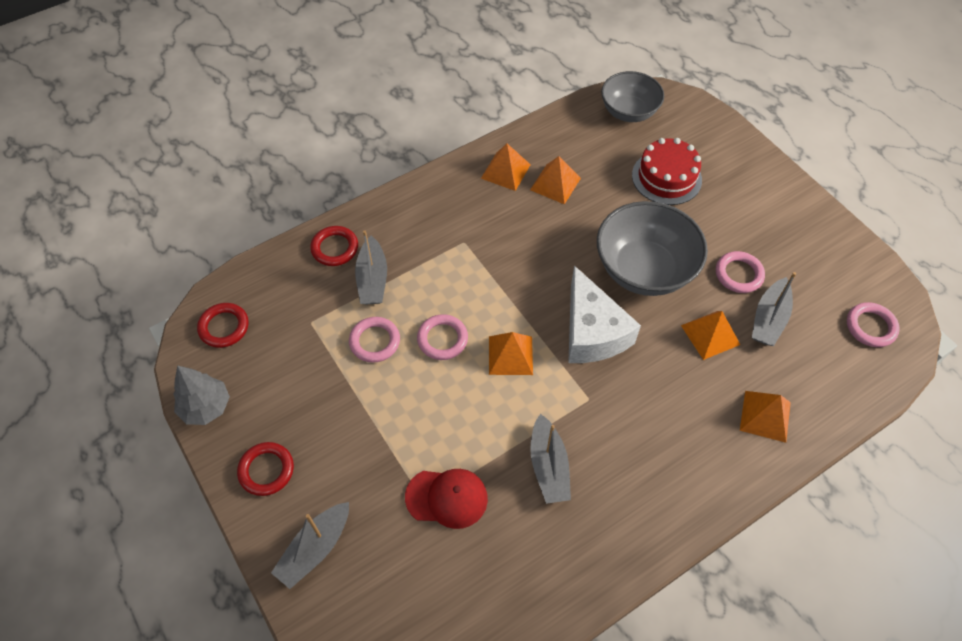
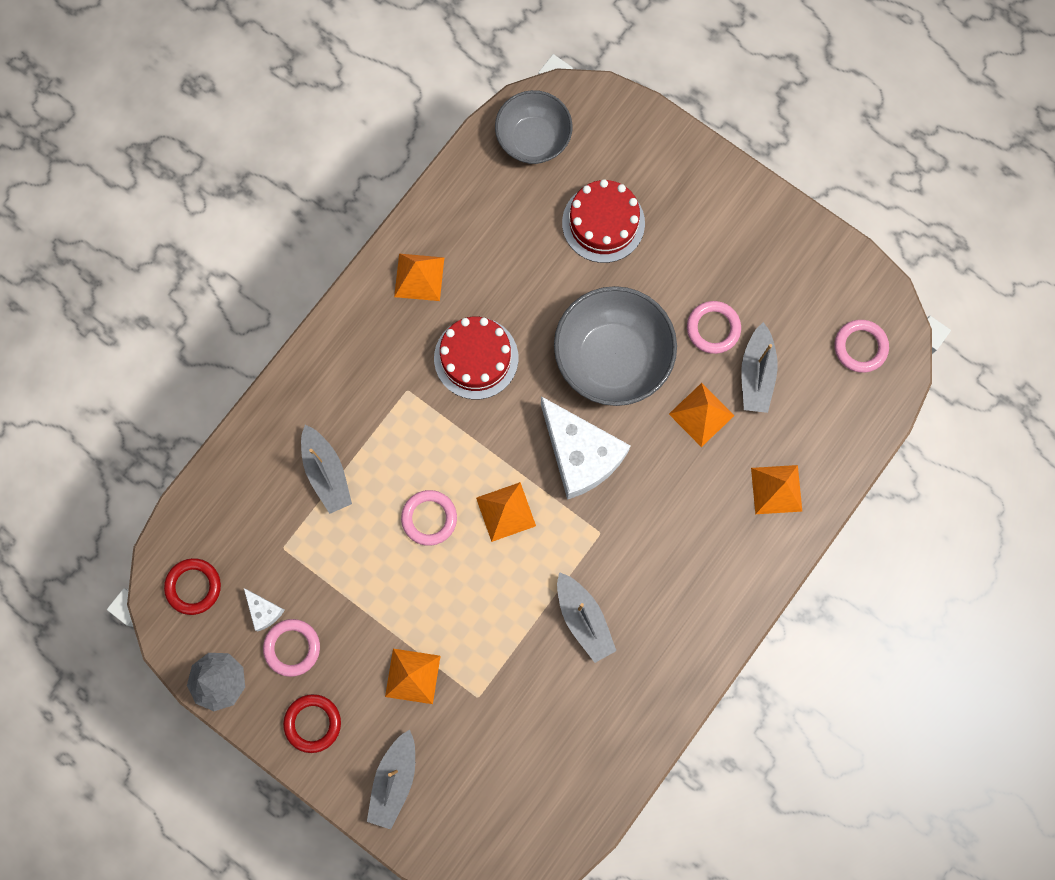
camera: 20 degrees left, 20 degrees up
red ring [310,226,358,266] -> none
pink ring [349,317,400,363] -> pink ring moved to [263,619,320,677]
red cap [405,469,488,529] -> none
orange pyramid [530,156,581,204] -> orange pyramid moved to [385,649,440,704]
none -> white cheese [244,588,285,631]
none -> red cake [434,317,518,399]

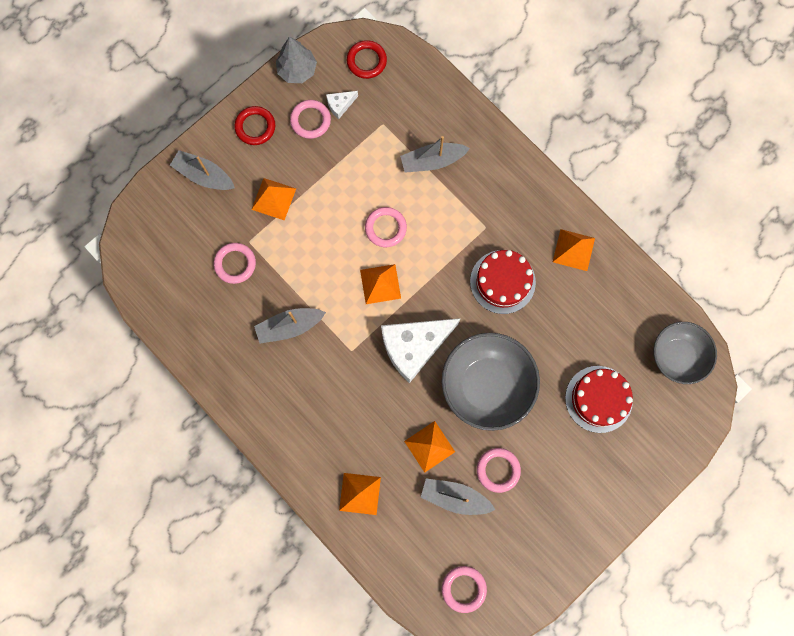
camera: 100 degrees right, 0 degrees up
none -> pink ring [214,243,256,284]

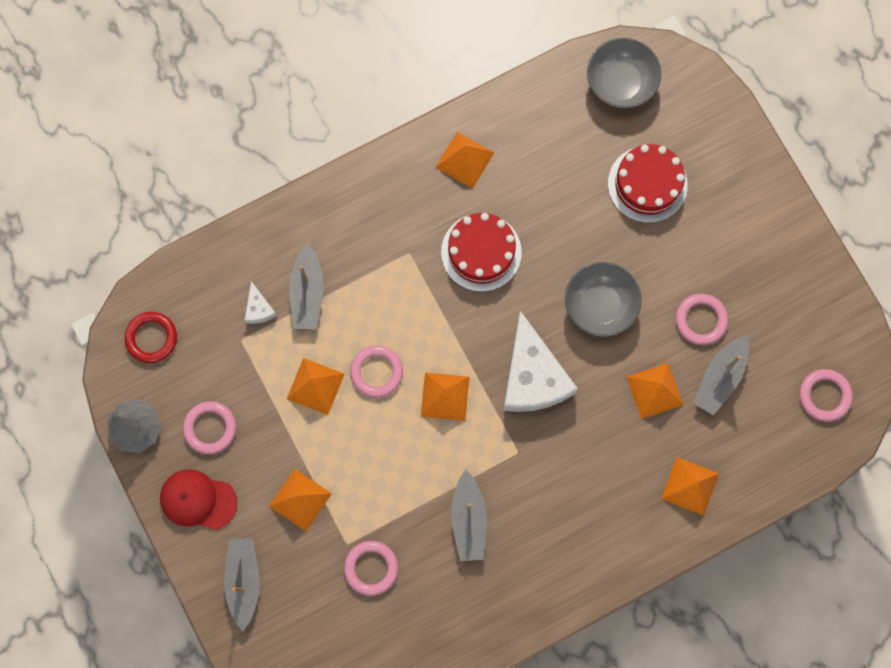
camera: 75 degrees left, 0 degrees up
grey boat [170,150,235,190] -> grey boat turned 135 degrees clockwise [224,538,260,631]
red ring [234,106,275,145] -> red cap [160,469,237,530]
white cheese [326,91,358,119] -> white cheese moved to [245,281,277,324]
grey bowl [442,333,540,431] -> grey bowl [565,262,642,337], size x0.66
none -> orange pyramid [287,358,345,415]

